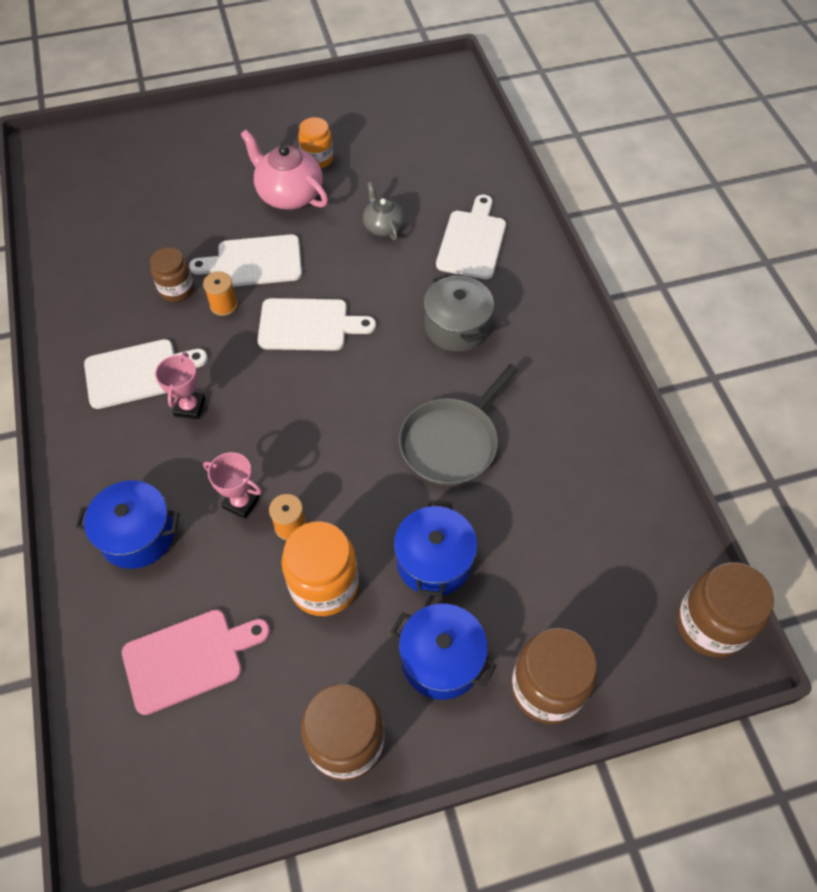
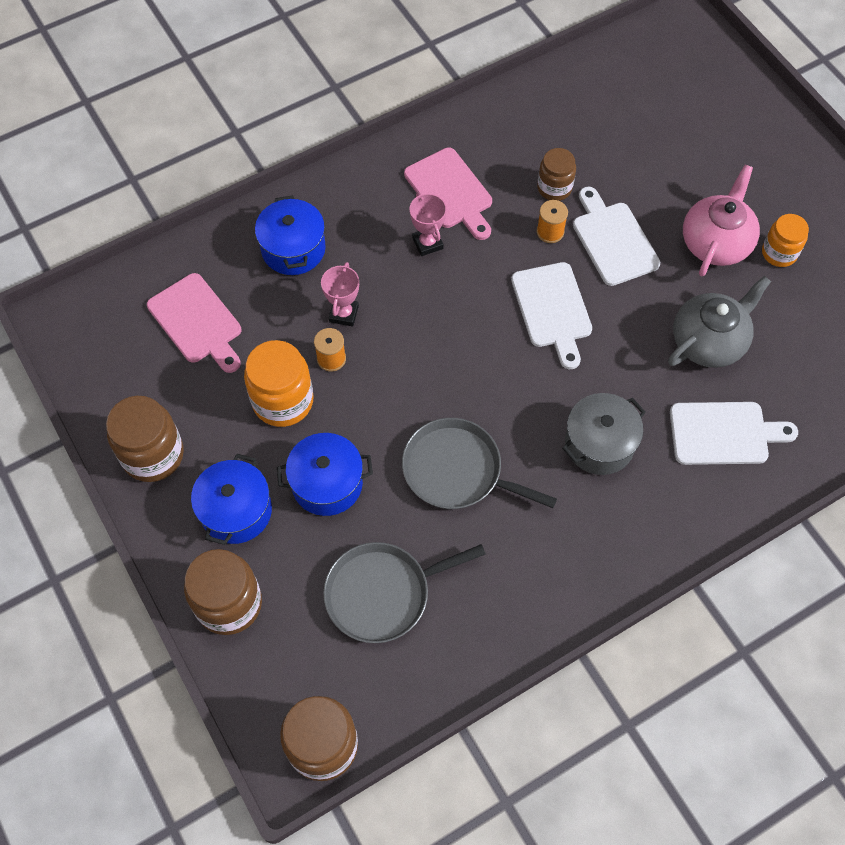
camera: 75 degrees right, 5 degrees up
white cutting board [84,339,208,409] -> pink cutting board [404,147,492,240]
pink trophy [155,352,205,419] -> pink trophy turned 75 degrees clockwise [410,192,447,256]
grey teapot [363,182,404,241] -> grey teapot [668,276,771,368], size x1.68
none -> grey pan [323,542,485,643]

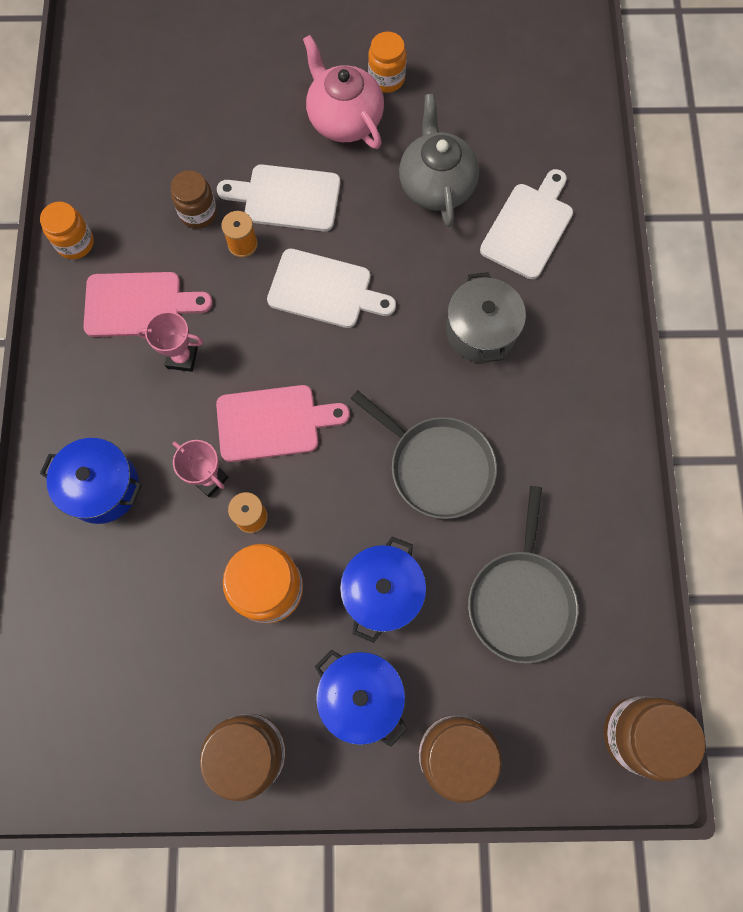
camera: 60 degrees left, 10 degrees up
pink cutting board [147,273,241,373] -> pink cutting board moved to [216,385,350,462]
grey pan [402,418,557,509] -> grey pan turned 105 degrees counterclockwise [350,390,497,519]
none -> orange jar [40,202,94,259]

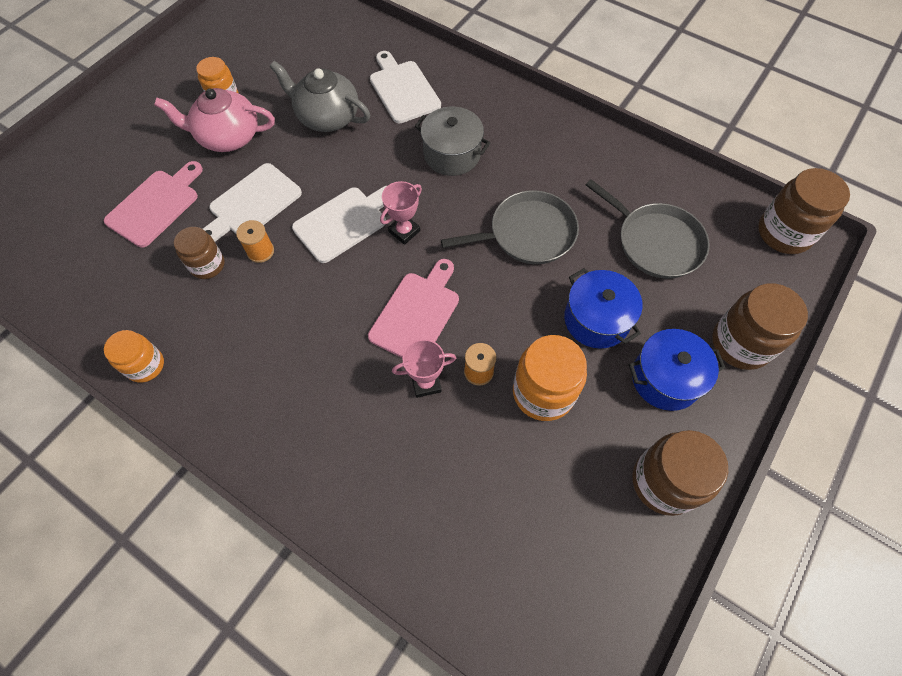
camera: 55 degrees left, 10 degrees down
blue pot [40,438,142,524] -> none
pink cutting board [83,272,213,337] -> pink cutting board moved to [104,161,203,248]
pink trophy [137,312,204,372] -> pink trophy moved to [380,181,422,245]

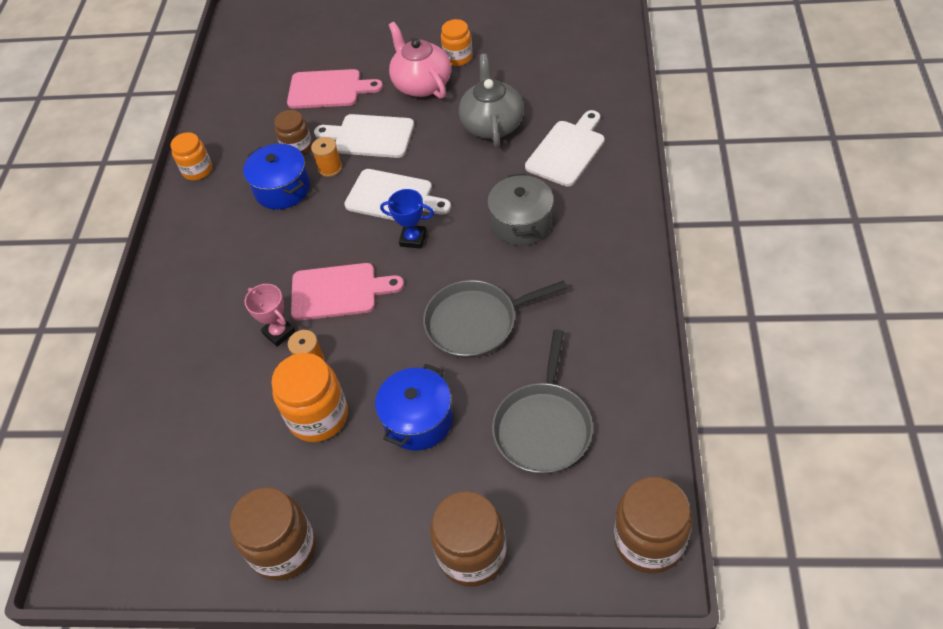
camera: 65 degrees right, 10 degrees down
pink trophy [380,181,422,245] -> blue trophy [380,189,434,249]
grey pan [441,190,579,264] -> grey pan turned 120 degrees clockwise [423,280,567,358]
blue pot [629,329,725,411] -> blue pot moved to [243,144,310,210]

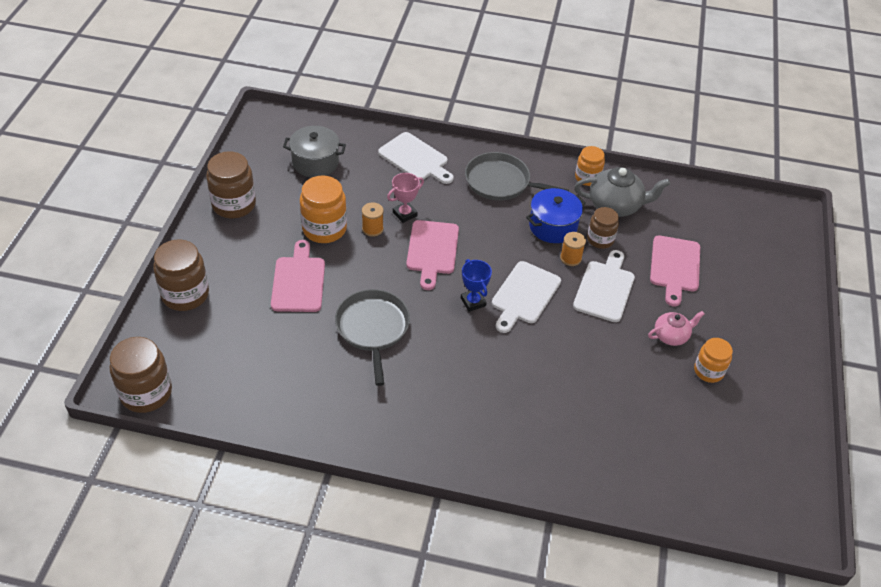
camera: 90 degrees right, 5 degrees down
blue pot [375,364,453,451] -> pink cutting board [271,240,325,312]
blue trophy [380,189,434,249] -> blue trophy turned 45 degrees counterclockwise [461,259,492,312]
pink teapot [389,22,451,99] -> pink teapot [648,311,704,346], size x0.60
grey teapot [459,54,524,147] -> grey teapot moved to [574,167,670,217]
grey pot [487,174,554,246] -> grey pot moved to [283,126,346,177]
grey pan [492,330,593,474] -> grey pan moved to [465,152,569,201]
white cutting board [525,110,605,187] -> white cutting board moved to [378,132,454,184]

